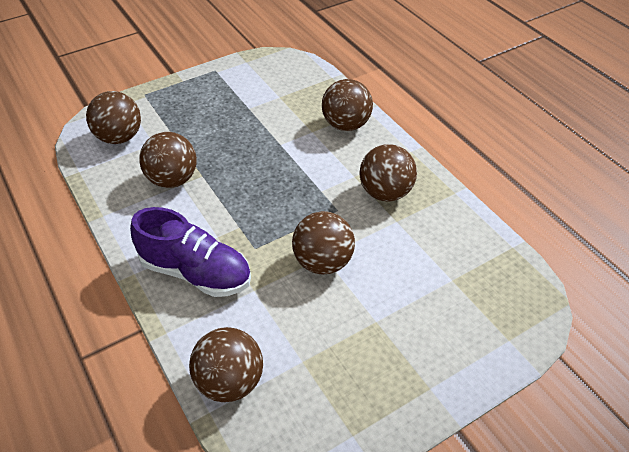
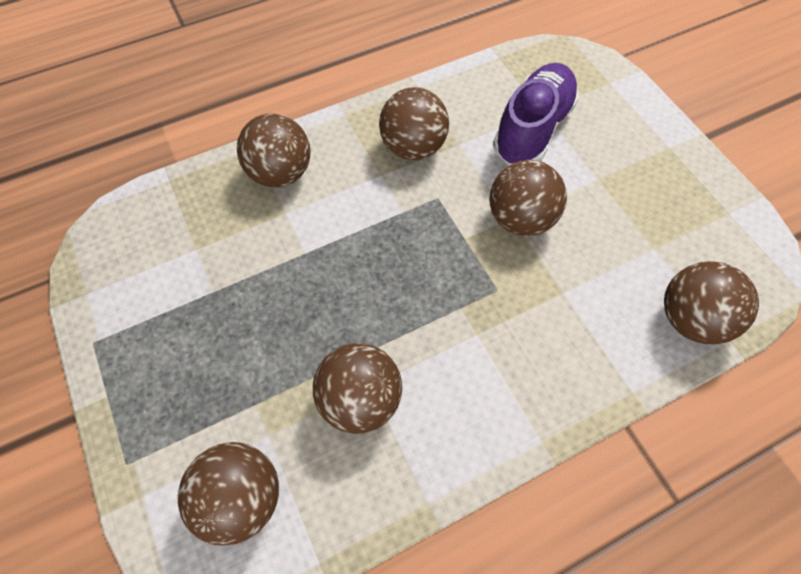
camera: 85 degrees left, 15 degrees up
purple shoe [130,207,251,297] -> purple shoe moved to [493,63,579,165]

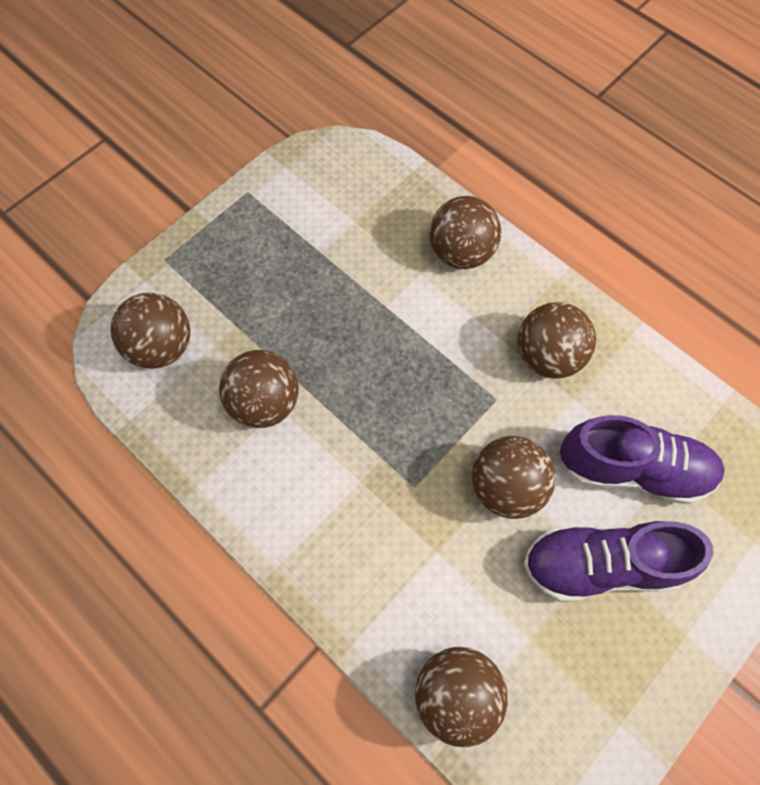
camera: 70 degrees right, 5 degrees up
none -> purple shoe [523,521,713,602]

